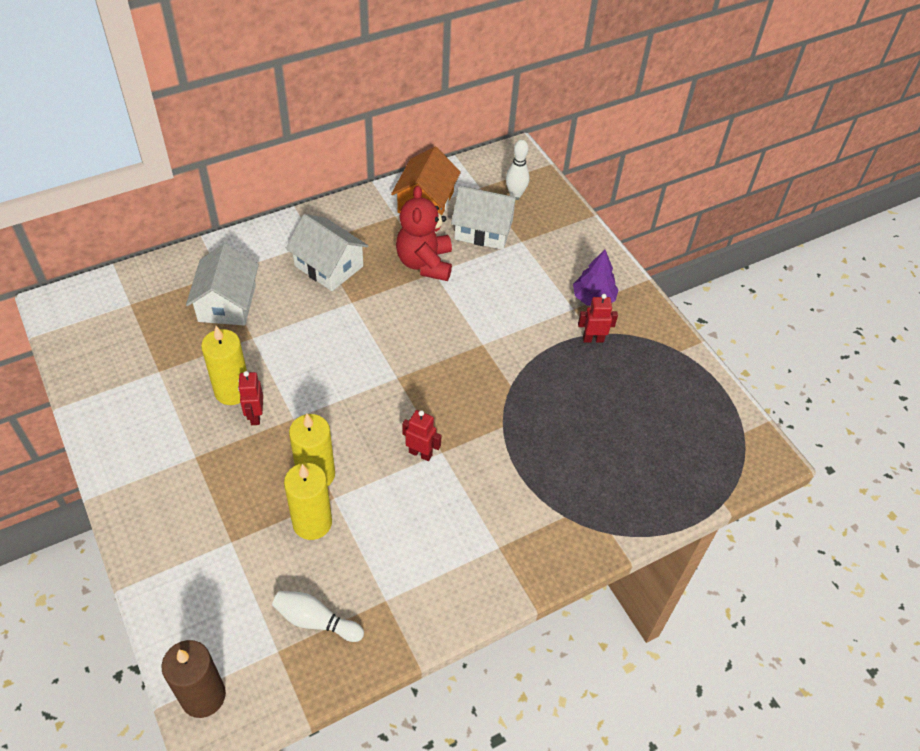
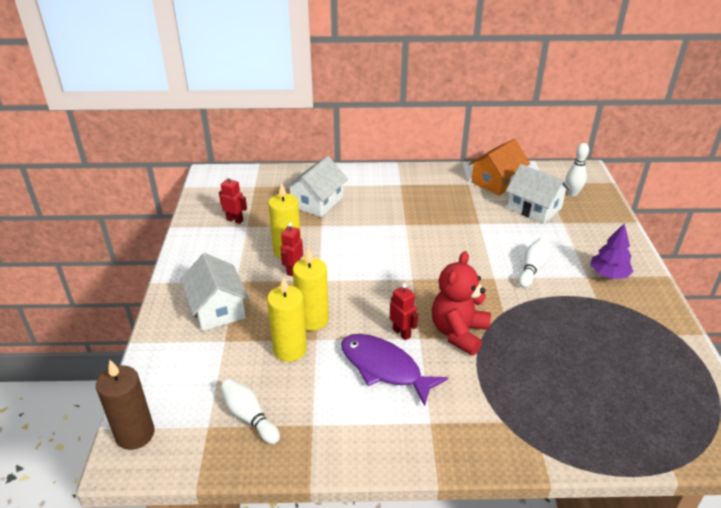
camera: 30 degrees right, 15 degrees down
white house [285,214,369,291] -> white house moved to [180,253,249,331]
red teddy bear [396,185,452,281] -> red teddy bear moved to [432,251,491,356]
red robot [578,294,618,343] -> red robot moved to [219,175,247,224]
none -> purple fish [341,334,448,406]
none -> white bowling pin [518,238,549,288]

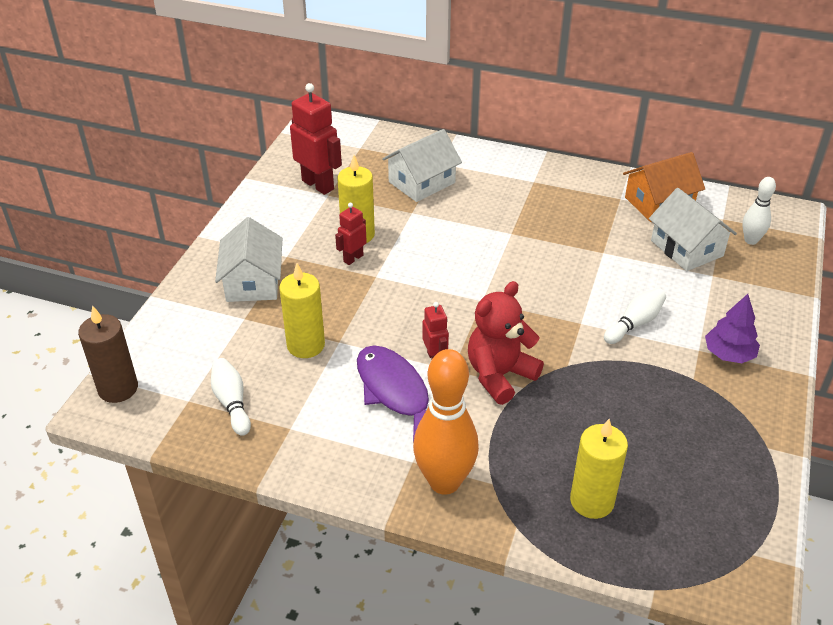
camera: 20 degrees right, 5 degrees up
red robot [219,175,247,224] -> red robot [290,83,342,195], size x1.80
yellow candle [293,248,329,331] -> yellow candle moved to [570,419,628,519]
none -> orange bowling pin [413,349,479,495]

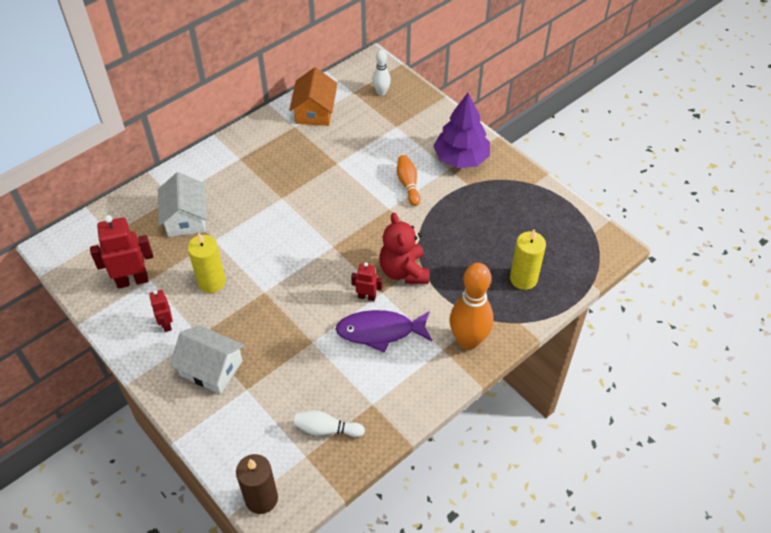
camera: 60 degrees left, 10 degrees up
yellow candle [279,263,325,358] -> none
red robot [335,203,367,265] -> red robot moved to [149,290,173,332]
white bowling pin [604,288,666,344] -> orange bowling pin [397,155,420,206]
white house [649,188,737,271] -> none
purple tree [705,294,760,363] -> purple tree [433,93,490,168], size x1.63

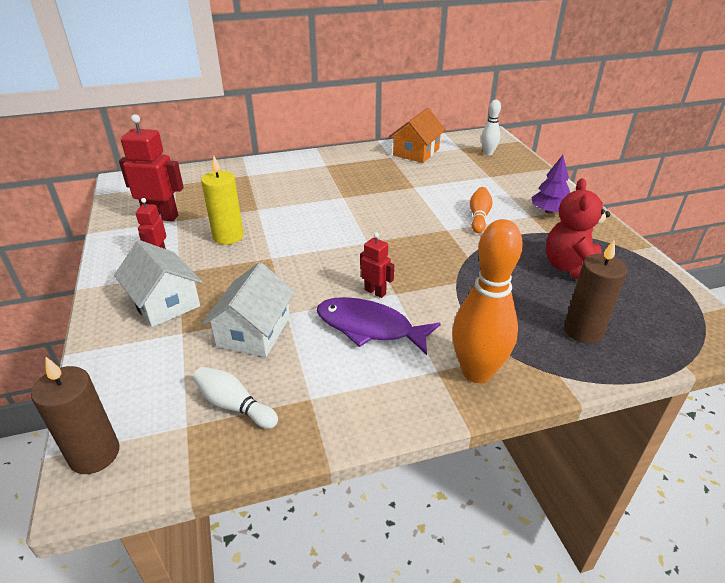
camera: 25 degrees right, 15 degrees down
white house [158,172,207,237] -> white house moved to [202,262,295,357]
red teddy bear [379,213,429,284] -> red teddy bear moved to [546,178,610,279]
purple tree [433,93,490,168] -> purple tree [531,155,570,214], size x0.61
yellow candle [510,229,546,290] -> brown candle [564,240,627,344]

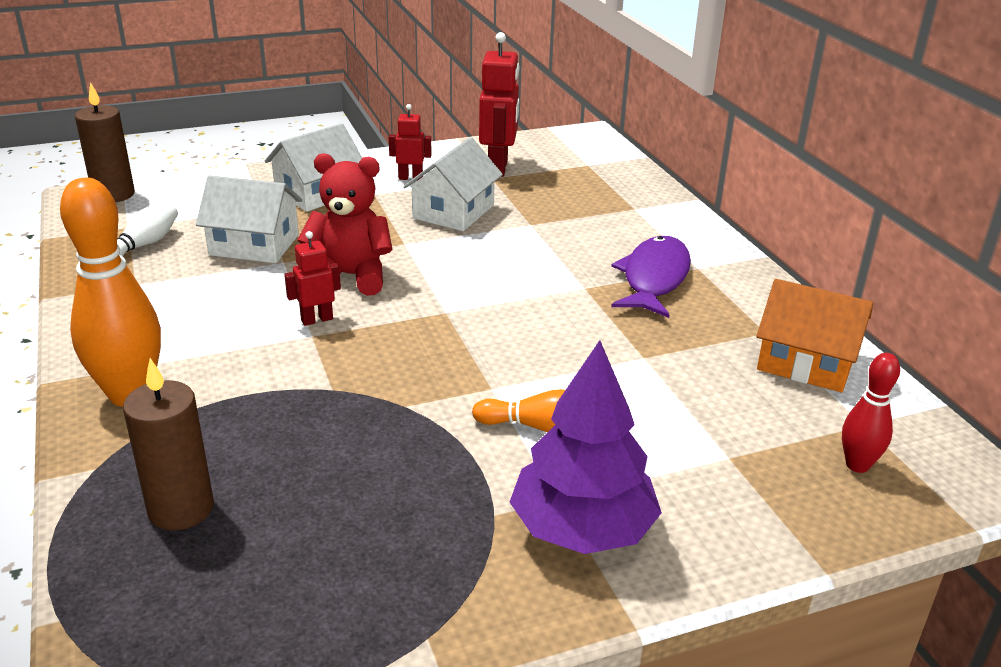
camera: 85 degrees right, 5 degrees down
yellow candle [201,156,244,245] -> white house [403,137,503,231]
purple fish [317,297,441,355] -> purple fish moved to [611,236,691,318]
red robot [360,232,394,298] -> red robot turned 150 degrees counterclockwise [284,231,341,326]
white bowling pin [481,100,501,155] -> red bowling pin [842,353,900,473]
purple tree [531,155,570,214] -> purple tree [510,340,662,554], size x1.63
red teddy bear [546,178,610,279] -> red teddy bear moved to [298,153,392,296]

